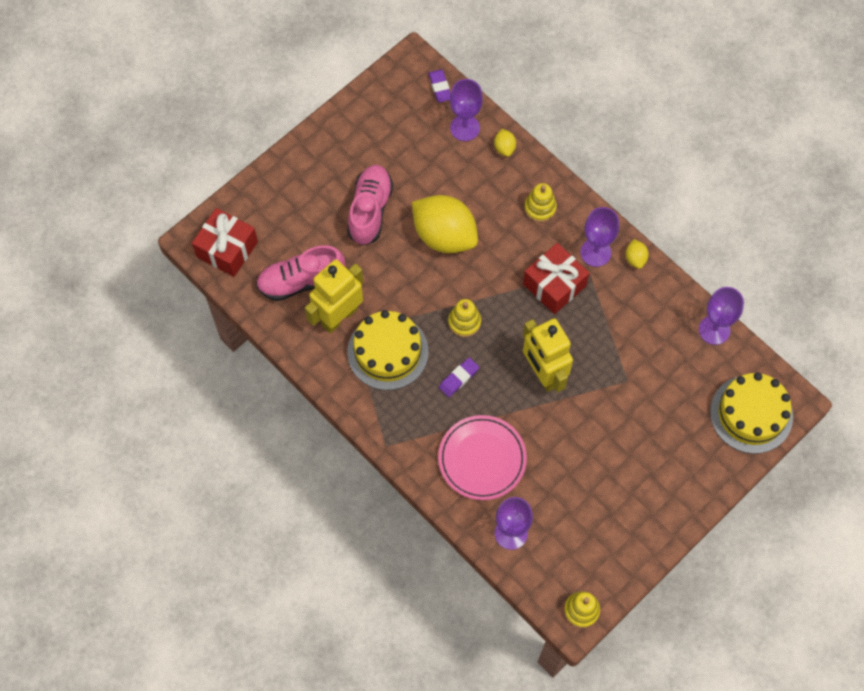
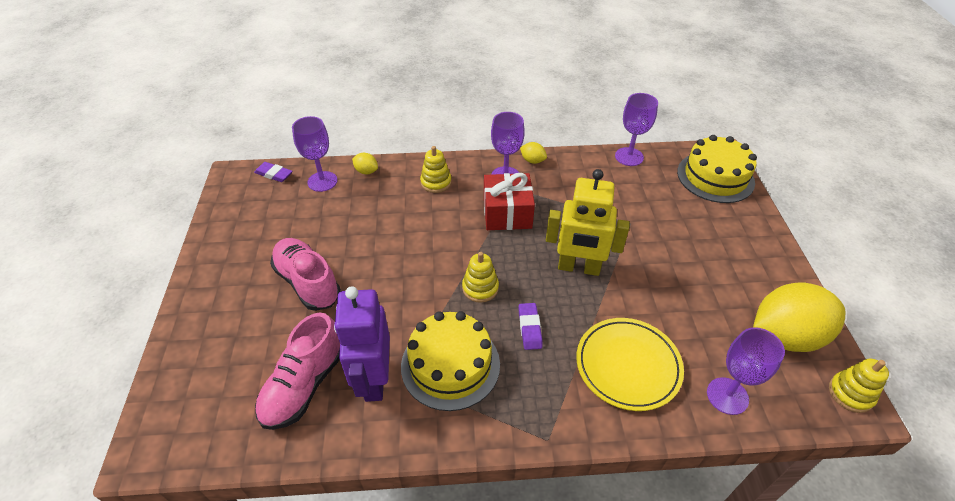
camera: 50 degrees left, 20 degrees down
red gift [192,208,258,277] -> none
yellow robot [305,259,363,333] -> purple robot [334,286,390,402]
yellow lemon [412,195,478,253] -> yellow lemon moved to [753,282,846,352]
pink plate [438,415,527,500] -> yellow plate [576,318,684,411]

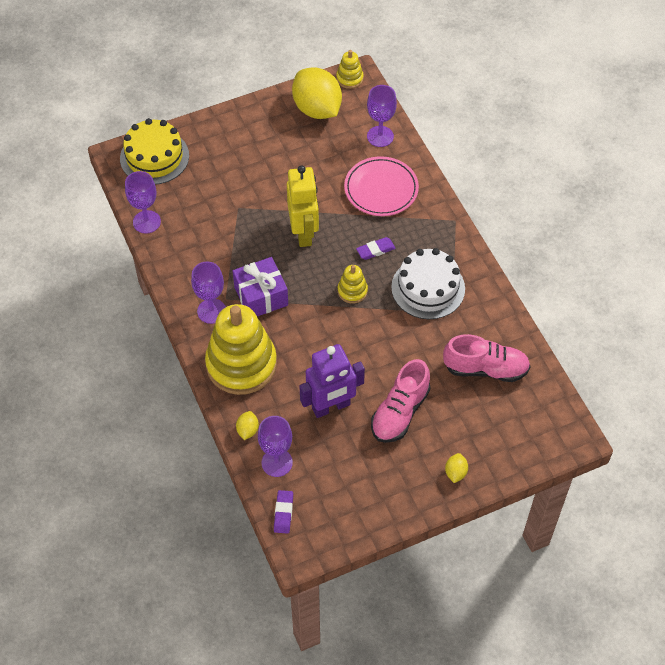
camera: 110 degrees left, 10 degrees up
purple robot [334,286,390,402] -> purple robot moved to [300,344,365,418]
yellow cake [401,311,500,411] -> white cake [391,248,465,319]
yellow stacking toy [420,146,452,193] -> yellow stacking toy [205,304,277,395], size x2.27
red gift [484,173,535,230] -> purple gift [233,257,288,316]
yellow lemon [520,142,547,164] -> yellow lemon moved to [445,453,468,483]
yellow plate [576,318,684,411] -> pink plate [344,156,419,216]

